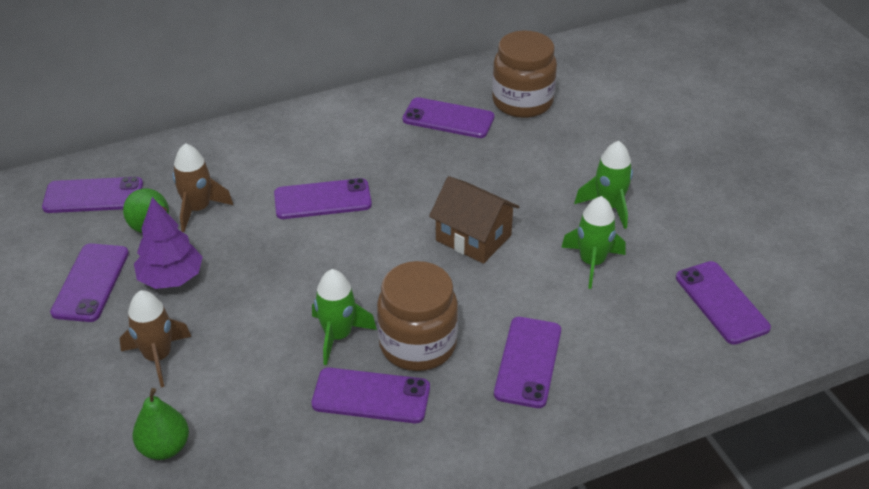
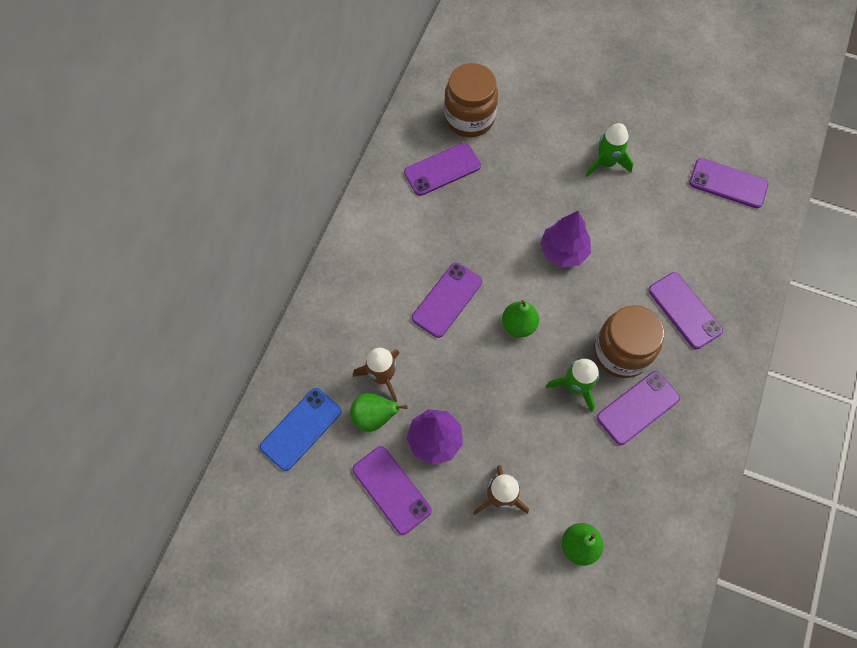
camera: 45 degrees left, 25 degrees up
purple phone [42,177,143,213] -> blue phone [260,388,341,471]
brown house [429,176,520,264] -> purple tree [540,211,591,268]
green rocket [561,196,626,289] -> none
none -> green pear [502,300,539,337]

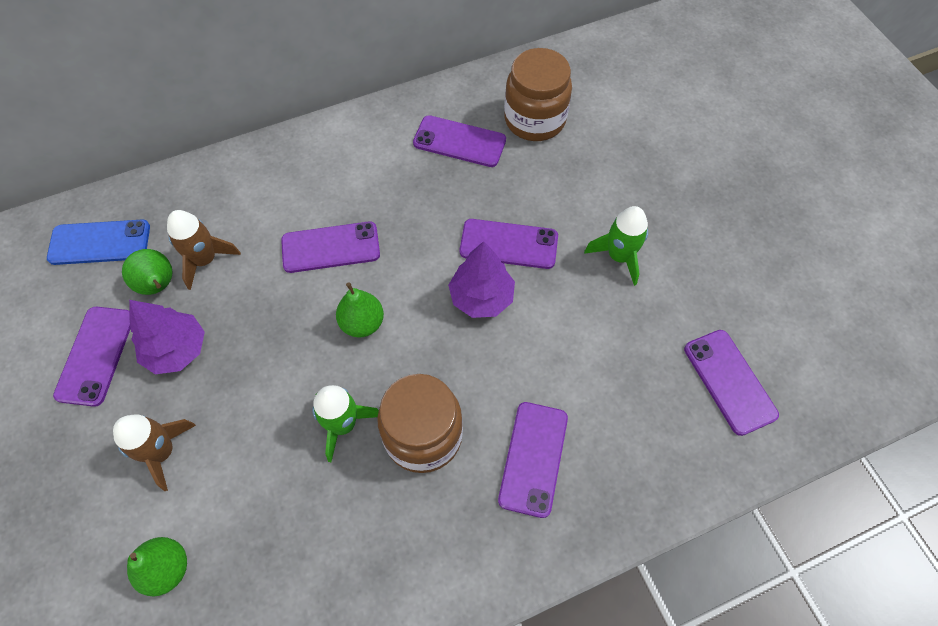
camera: 45 degrees right, 5 degrees down
purple phone [597,371,680,445] -> purple phone moved to [460,219,558,269]

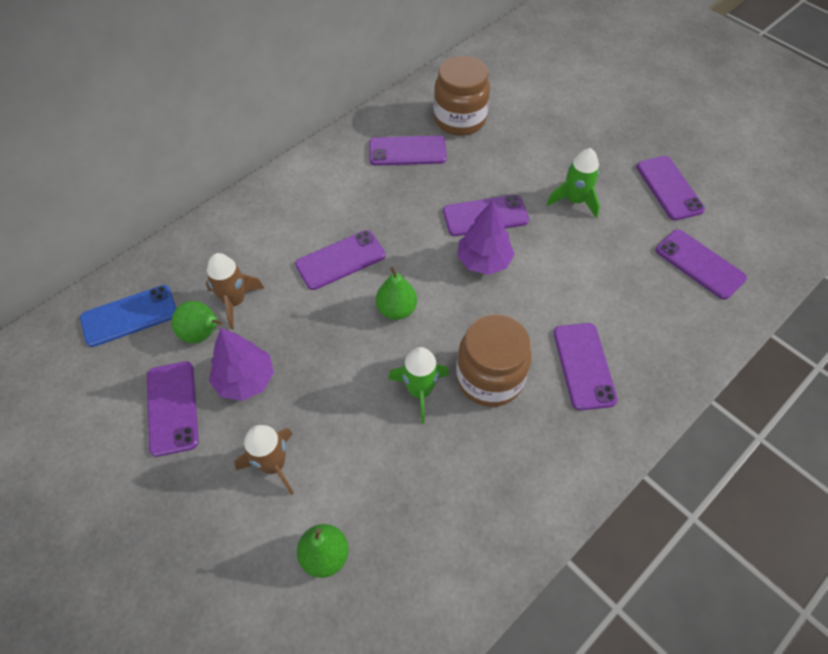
camera: 20 degrees left, 5 degrees down
none -> purple phone [636,156,705,221]

